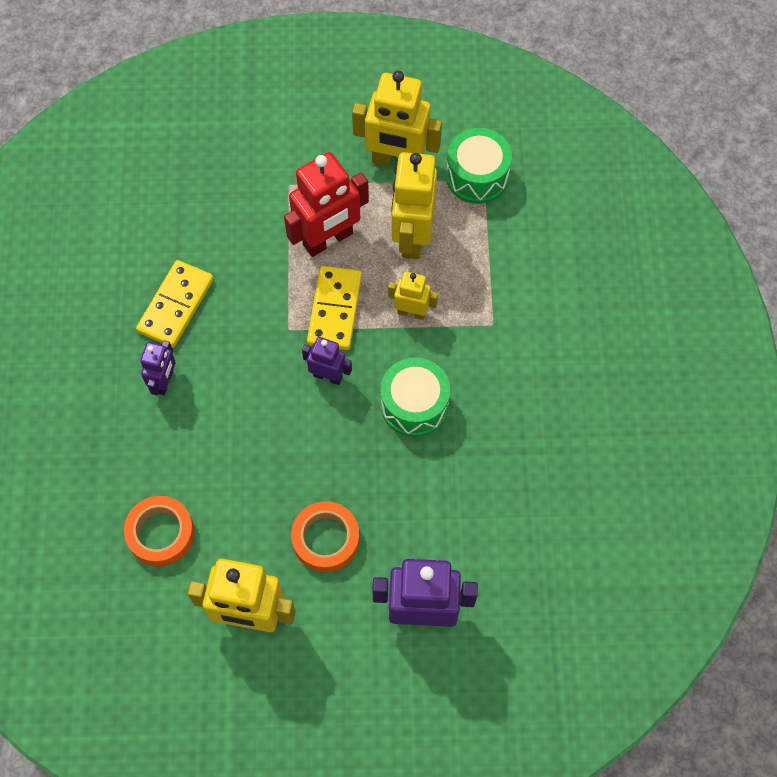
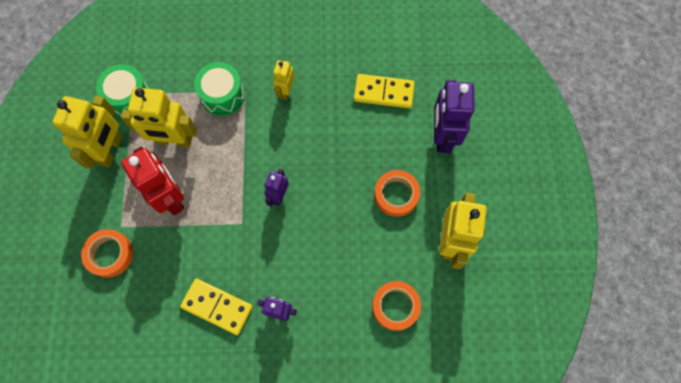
camera: 90 degrees left, 5 degrees up
yellow domino [307,266,362,350] -> yellow domino moved to [354,74,415,108]
green drum [381,357,450,437] -> green drum moved to [194,62,245,116]
yellow robot [388,271,438,320] -> yellow robot moved to [273,60,294,100]
none -> orange tape [81,229,133,278]

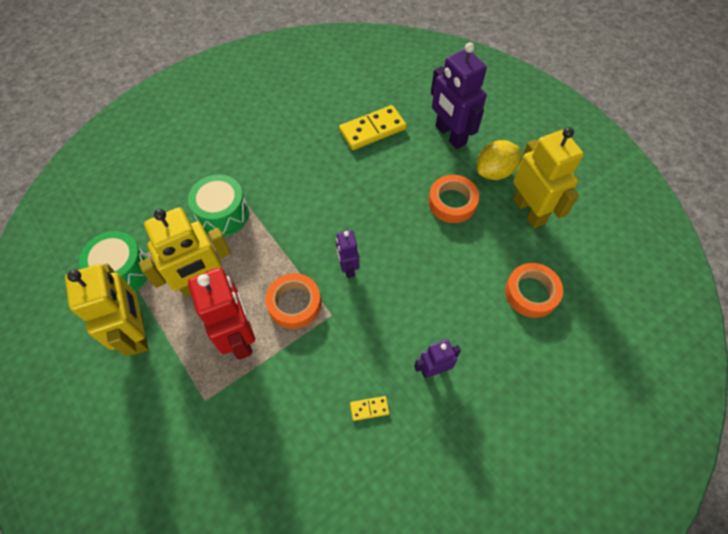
camera: 35 degrees left, 10 degrees down
orange tape [81,229,133,278] -> orange tape moved to [265,273,321,329]
red robot [121,147,184,215] -> red robot turned 45 degrees clockwise [188,268,255,360]
yellow domino [180,278,253,335] -> yellow domino [350,396,389,421], size x0.46
yellow robot [273,60,294,100] -> none
none -> yellow lemon [477,140,520,180]

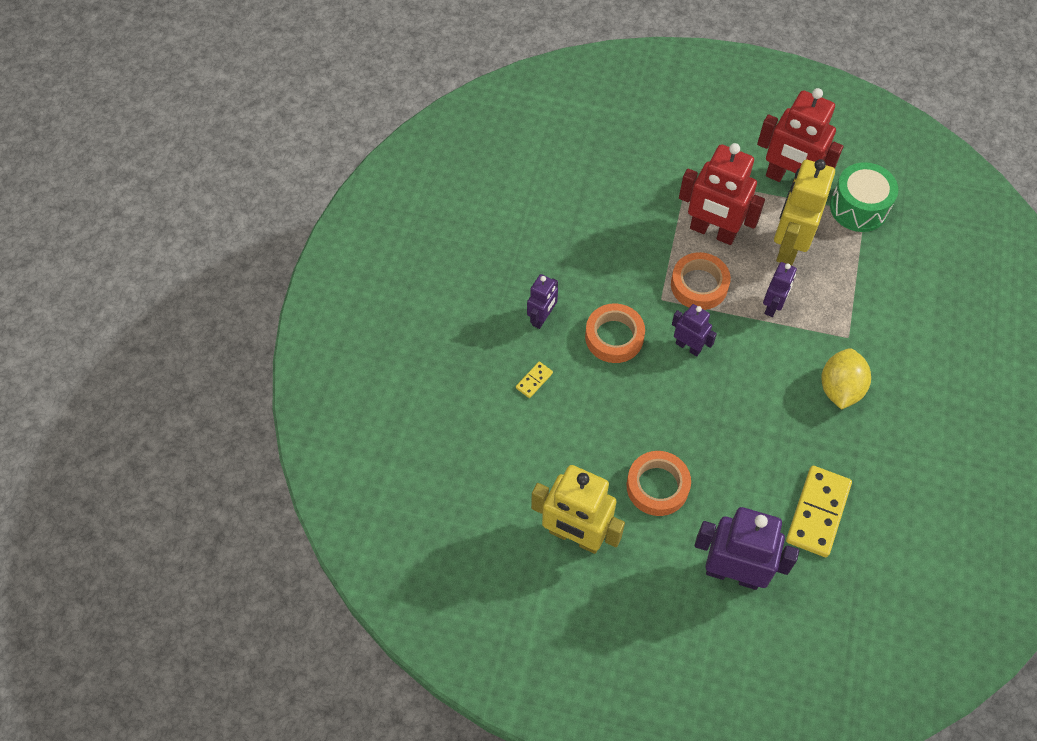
camera: 140 degrees right, 0 degrees up
yellow robot [65,264,149,356] -> red robot [757,88,843,182]
green drum [188,175,249,237] -> none
yellow domino [350,396,389,421] -> yellow domino moved to [516,362,553,398]
yellow lemon [477,140,520,180] -> yellow lemon moved to [821,348,871,410]
orange tape [505,263,563,318] -> orange tape moved to [585,304,645,363]
none -> purple robot [763,262,797,317]

